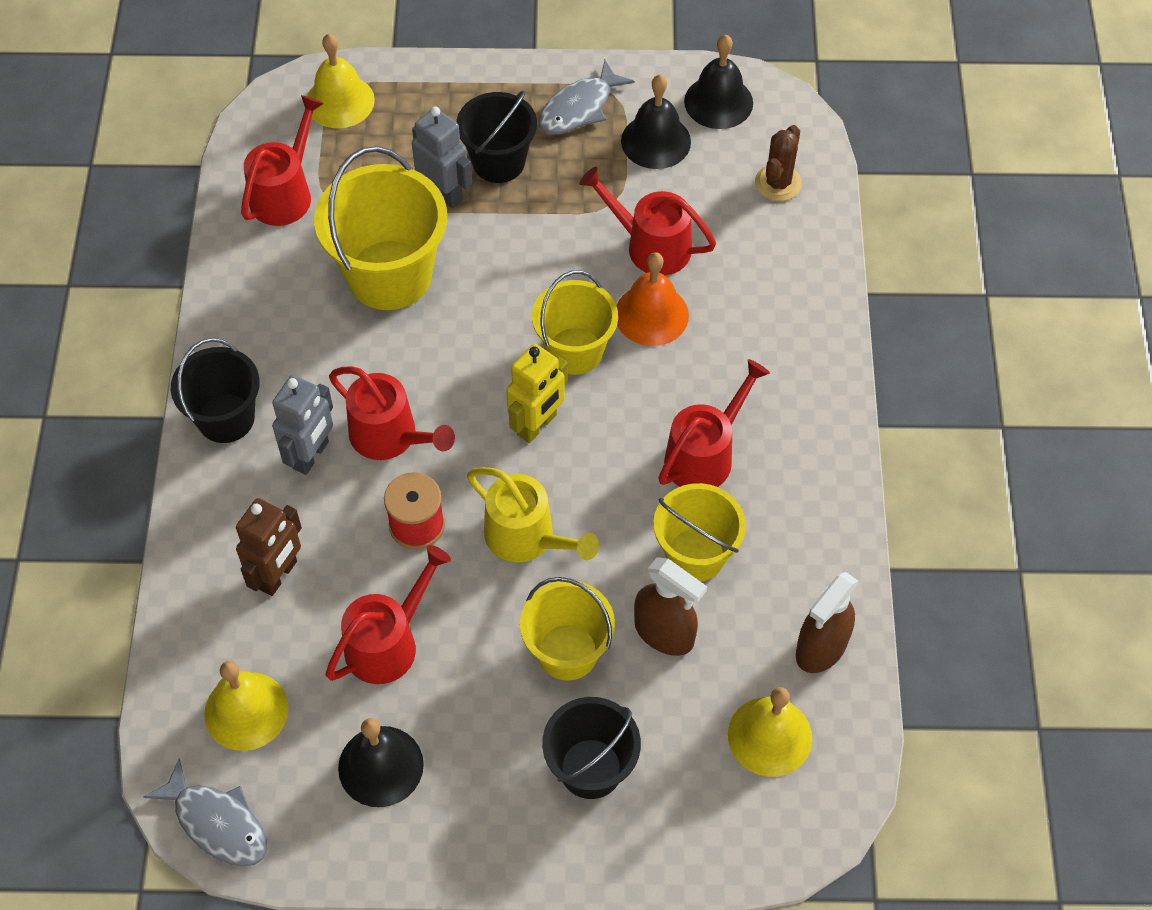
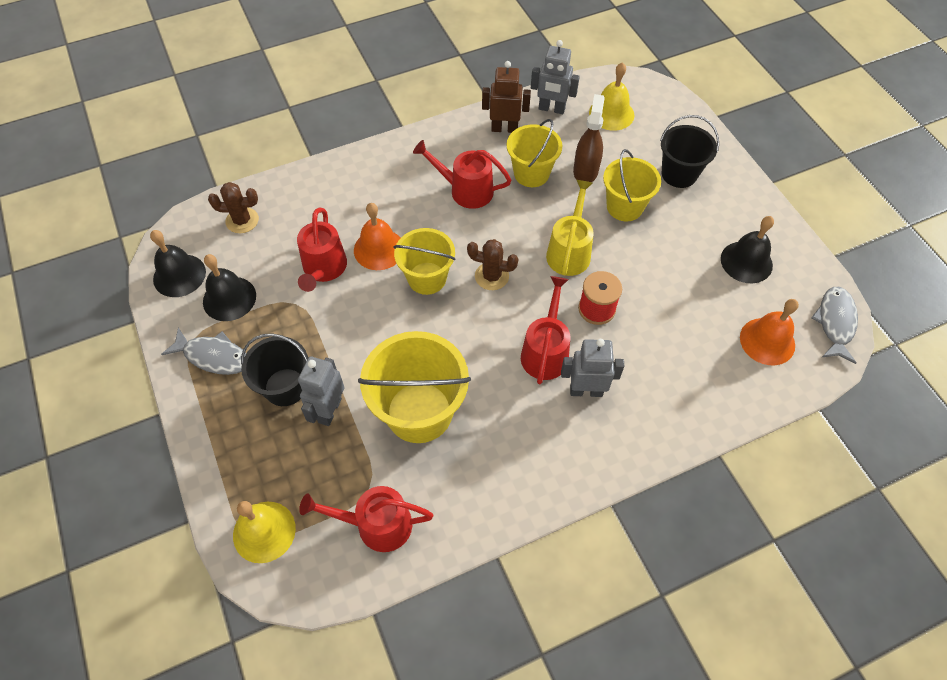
camera: 115 degrees left, 0 degrees up
black bucket [171,338,260,443] -> none
yellow bell [204,661,289,751] -> orange bell [740,299,799,365]
brown robot [236,498,302,596] -> brown robot moved to [482,61,531,133]
red watering can [326,545,451,684] -> none
yellow robot [507,344,568,443] -> brown cactus [467,239,518,290]
brown spray bottle [796,572,858,673] -> grey robot [531,40,580,114]

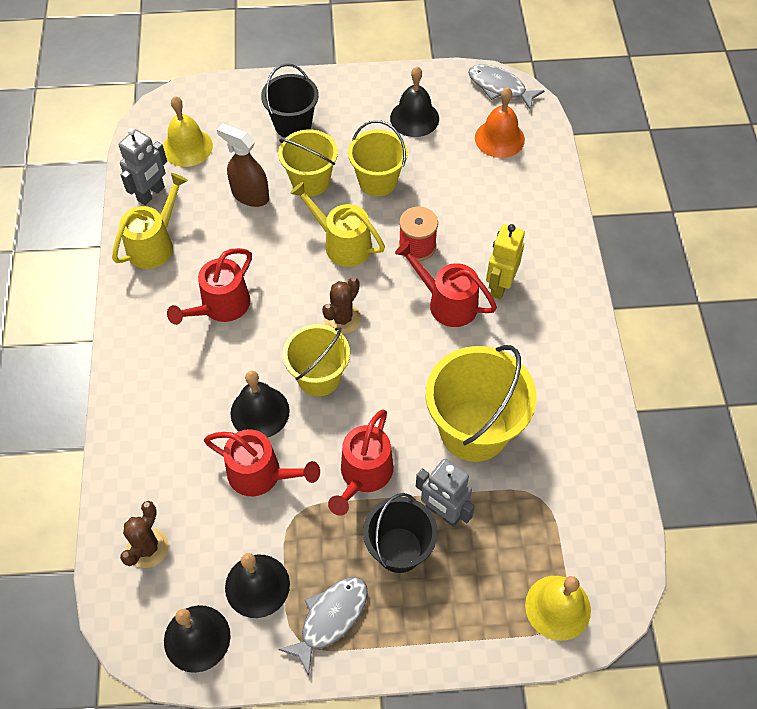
camera: 70 degrees left, 0 degrees up
red watering can [299,486,433,552] -> red watering can moved to [328,409,393,516]
orange bell [354,203,400,270] -> black bell [230,371,290,438]
brown robot [482,61,531,133] -> yellow watering can [112,173,188,269]
yellow bucket [507,119,563,187] -> yellow bucket moved to [348,120,408,197]
grey robot [561,339,624,397] -> yellow robot [486,224,525,300]

